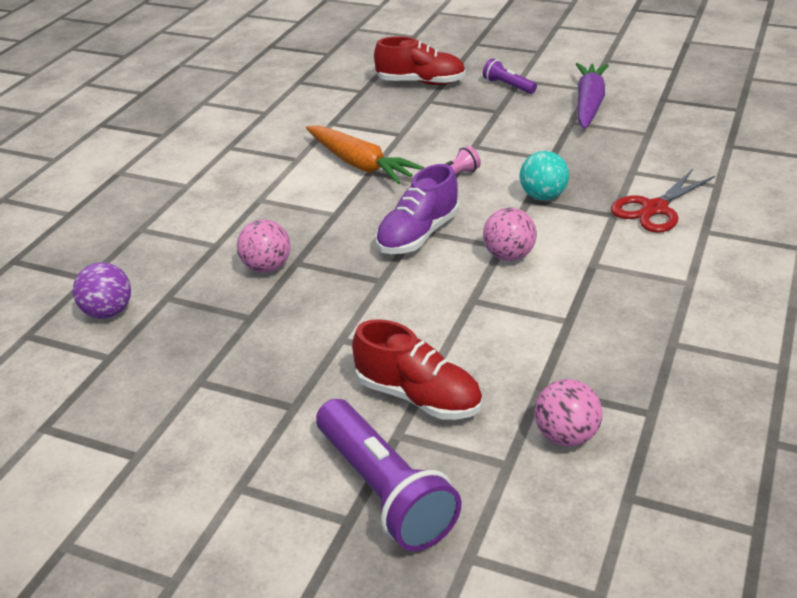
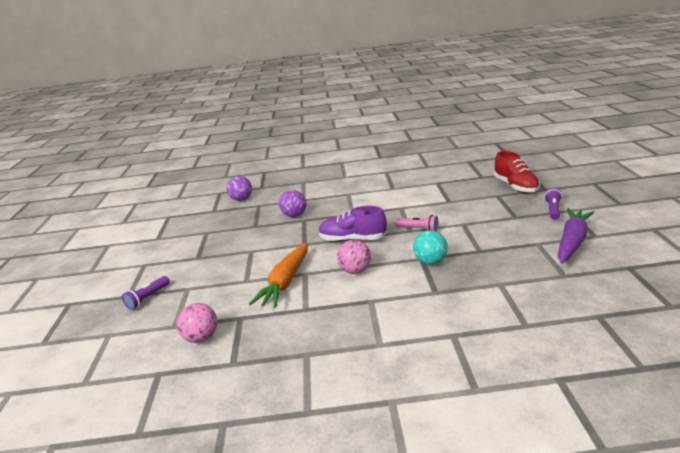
camera: 65 degrees right, 10 degrees down
pink ball [237,219,291,273] -> purple ball [279,190,307,217]
orange carrot [306,125,424,184] -> orange carrot moved to [249,242,308,308]
purple flashlight [316,399,462,551] -> purple flashlight [122,276,170,310], size x0.51
red shoe [352,319,482,420] -> none
purple carrot [576,63,609,129] -> purple carrot turned 45 degrees counterclockwise [558,208,595,264]
red scissors [611,169,715,233] -> none

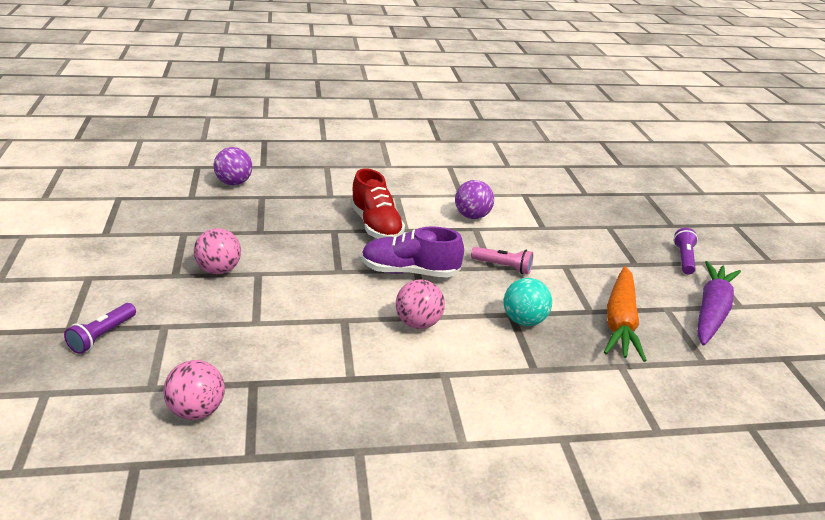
camera: 10 degrees left, 5 degrees up
orange carrot [249,242,308,308] -> orange carrot moved to [604,266,647,362]
purple ball [279,190,307,217] -> purple ball moved to [455,180,494,219]
red shoe [494,151,540,193] -> red shoe moved to [350,169,405,239]
none -> pink ball [194,228,241,274]

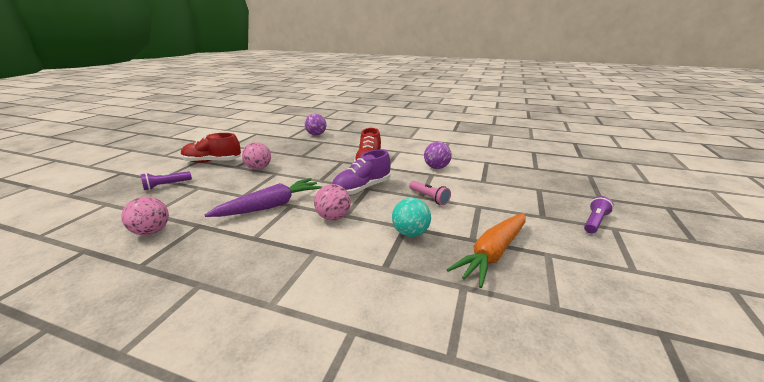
camera: 30 degrees right, 5 degrees down
purple shoe [361,226,464,278] -> purple shoe turned 75 degrees counterclockwise [332,150,391,195]
purple carrot [697,261,741,346] -> purple carrot moved to [205,178,322,217]
none -> red shoe [181,133,241,163]

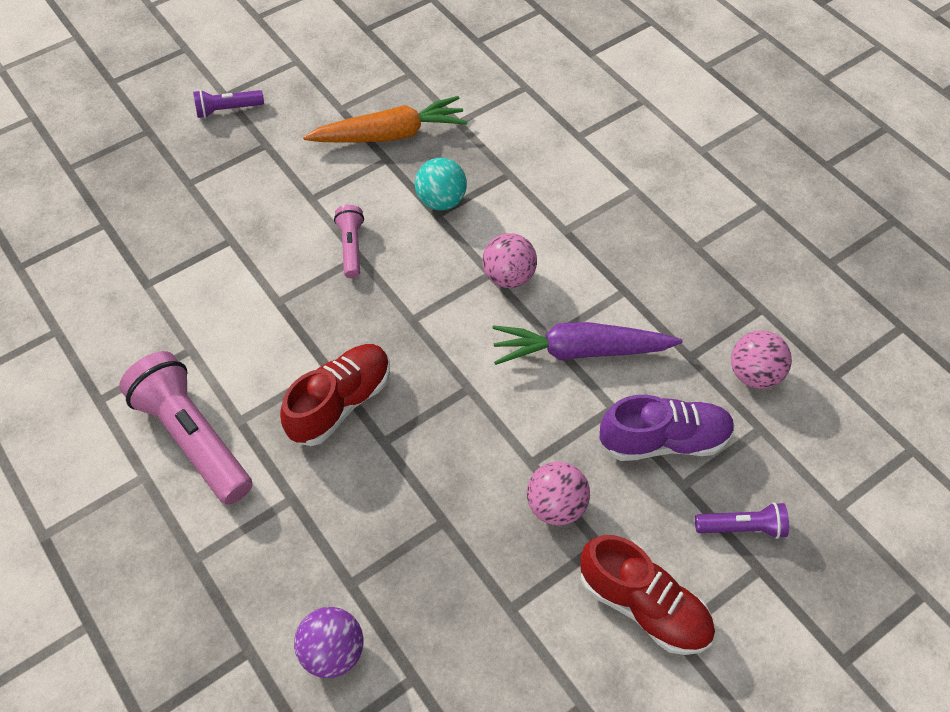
camera: 145 degrees left, 30 degrees up
purple shoe [332,150,391,195] -> purple shoe moved to [599,395,735,461]
purple ball [424,142,452,169] -> none
none -> pink flashlight [119,351,252,505]

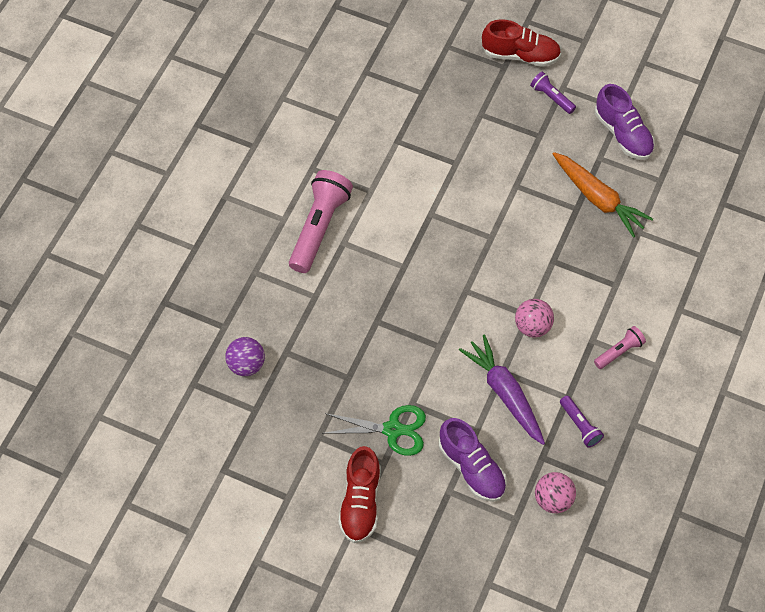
camera: 60 degrees right, 5 degrees up
red shoe [280,344,390,446] -> red shoe moved to [482,19,561,67]
pink flashlight [334,205,364,278] -> pink flashlight moved to [594,326,646,369]
turquoise ball [415,158,467,210] -> none
pink ball [527,462,590,526] -> green scissors [322,405,426,456]
purple flashlight [695,502,789,539] -> purple flashlight moved to [560,395,604,448]
none -> purple shoe [595,84,655,160]

